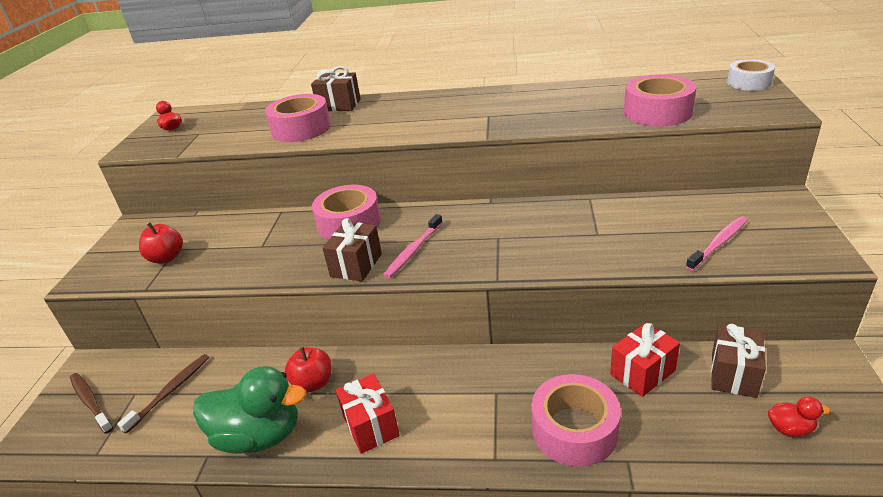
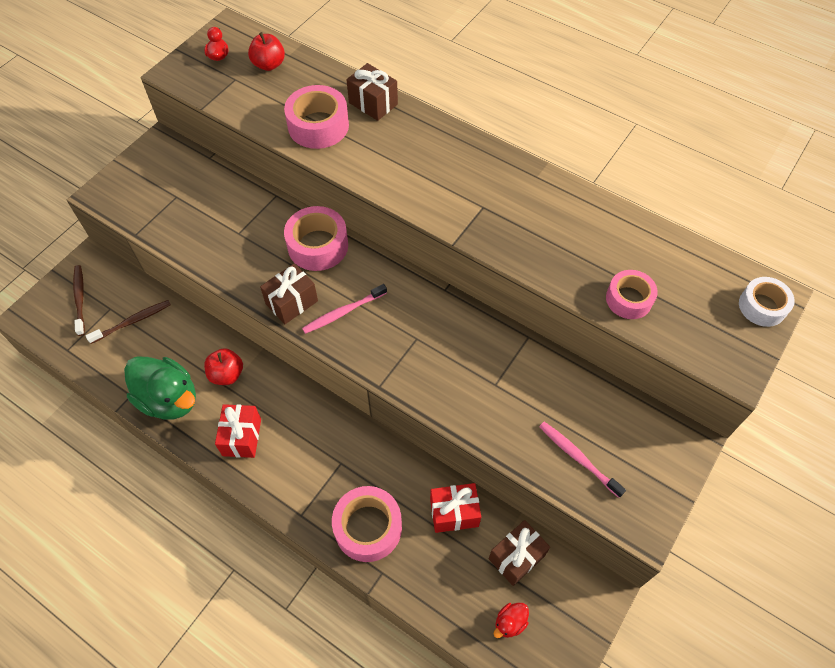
camera: 25 degrees right, 25 degrees up
red apple [139,223,183,264] -> red apple moved to [248,32,285,71]
pink tape [624,74,696,126] -> pink tape [606,270,658,319], size x0.65
pink toothbrush [686,217,747,271] -> pink toothbrush turned 120 degrees counterclockwise [539,422,626,498]
red duck [768,396,831,437] -> red duck turned 105 degrees clockwise [494,603,529,638]

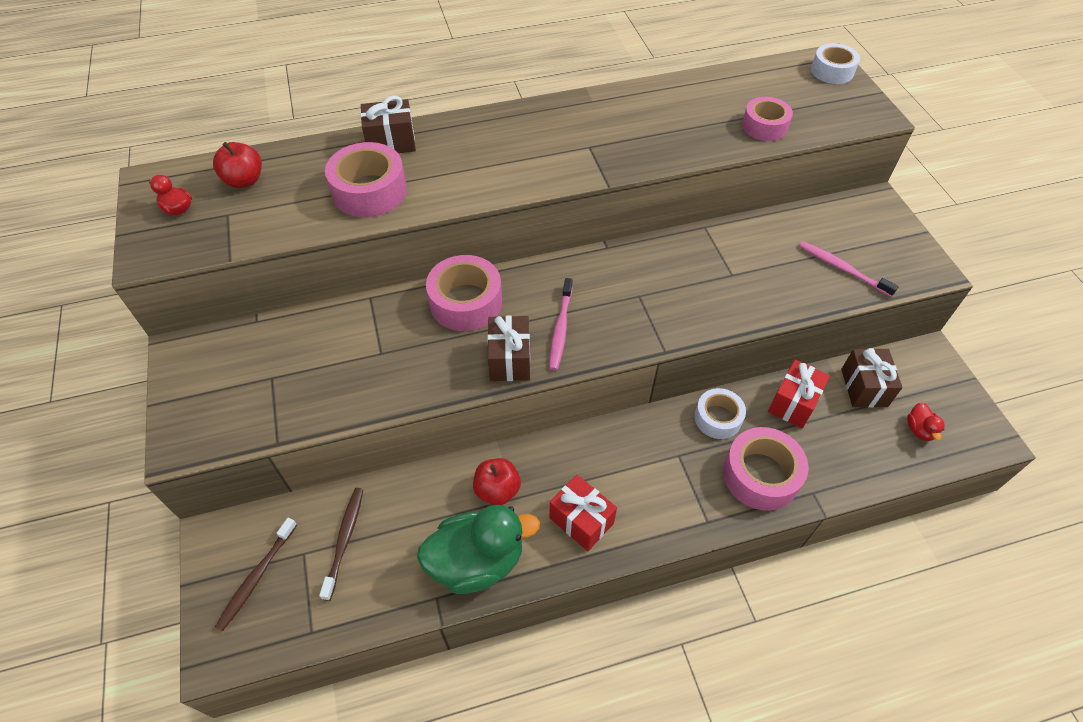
camera: 50 degrees left, 5 degrees down
brown toothbrush [73,265,85,336] -> brown toothbrush turned 90 degrees counterclockwise [215,517,297,631]
pink toothbrush [539,422,626,498] -> pink toothbrush turned 45 degrees clockwise [799,241,899,297]
none -> white tape [694,388,746,439]

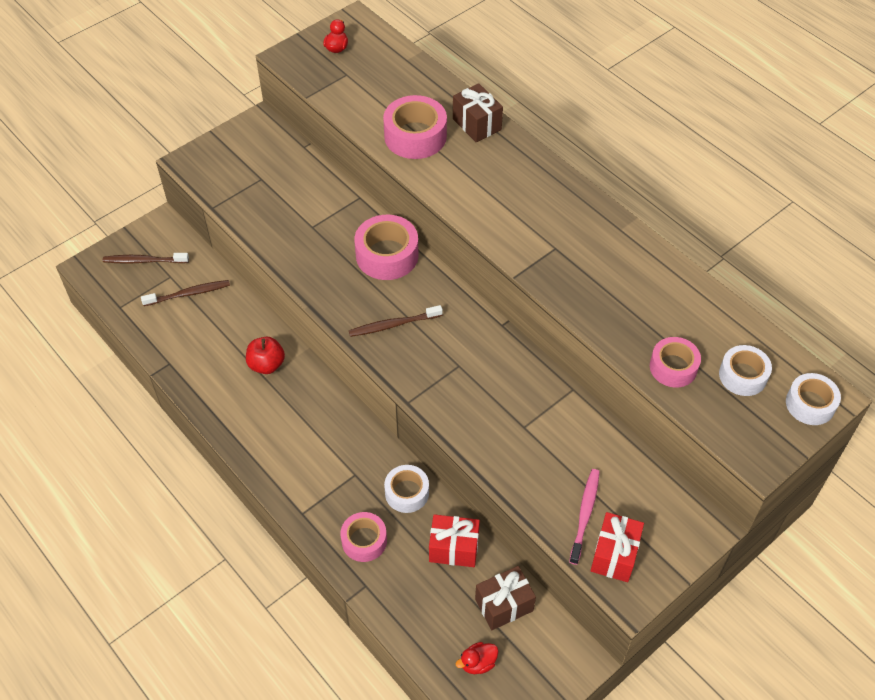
camera: 65 degrees right, 0 degrees up
red apple [213,142,262,188] -> none
green duck [417,505,540,594] -> none
brown gift [487,316,530,381] -> none
pink toothbrush [549,278,573,371] -> brown toothbrush [349,305,443,337]
red gift [549,475,617,551] -> red gift moved to [590,512,644,582]
pink tape [723,427,809,511] -> pink tape [340,512,387,562], size x0.65
none -> white tape [719,345,772,396]

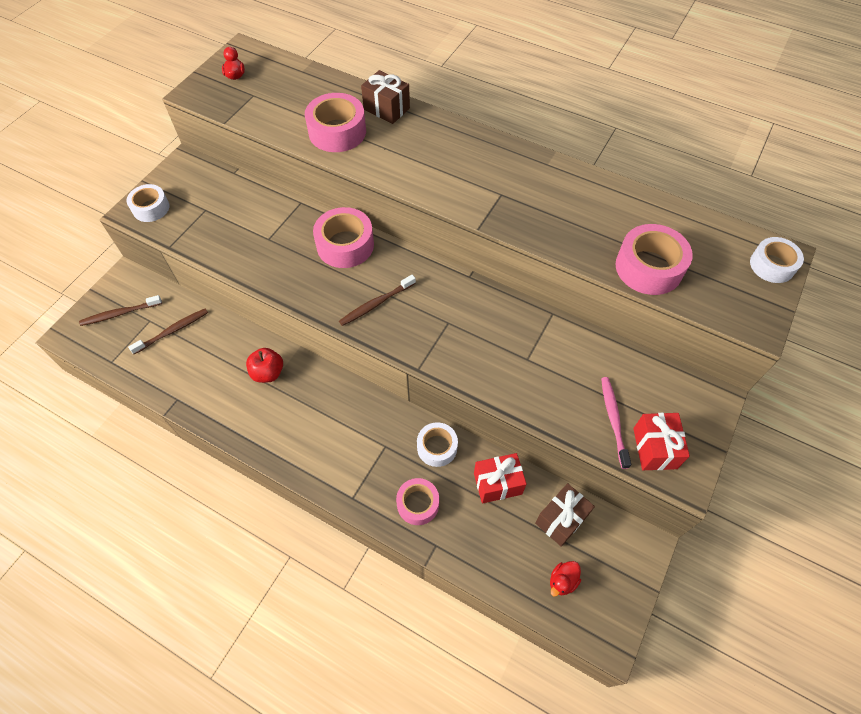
camera: 20 degrees left, 5 degrees up
pink tape [650,337,701,388] -> pink tape [615,224,693,295], size x1.53
white tape [719,345,772,396] -> white tape moved to [127,184,169,222]

